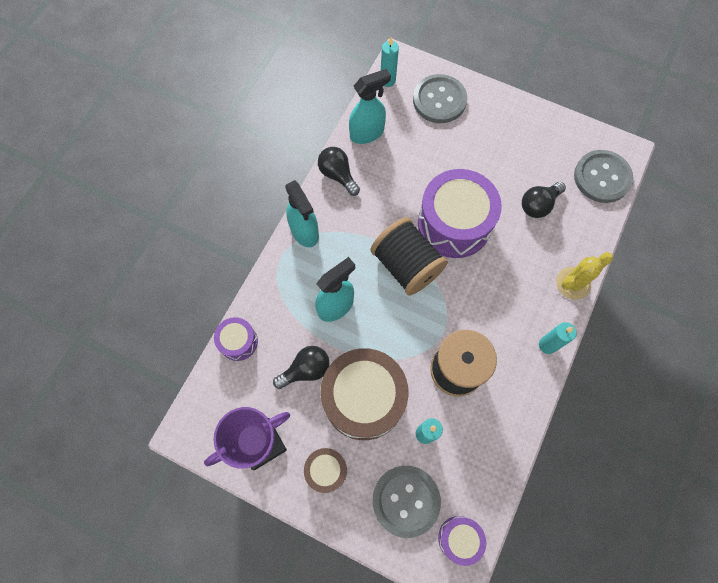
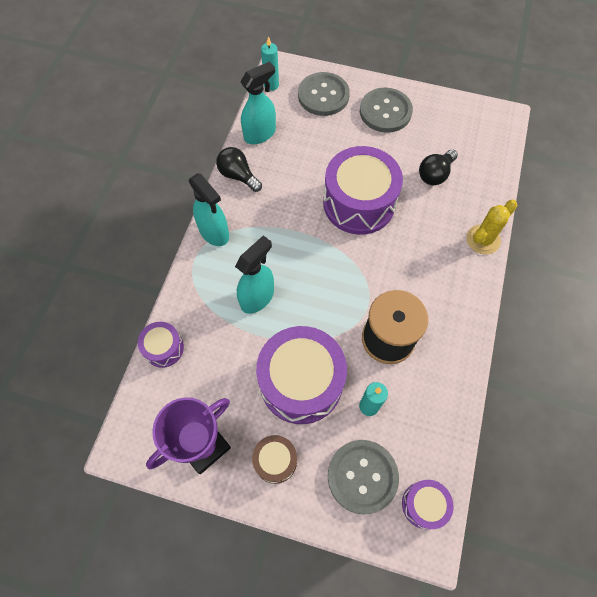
camera: 10 degrees left, 5 degrees down
black light bulb [273,346,330,389] -> none
brown drum [321,348,409,440] -> purple drum [256,326,347,424]
black spool [371,217,448,296] -> none
turquoise candle [539,322,577,354] -> none
grey button [574,150,634,203] -> grey button moved to [360,87,413,133]

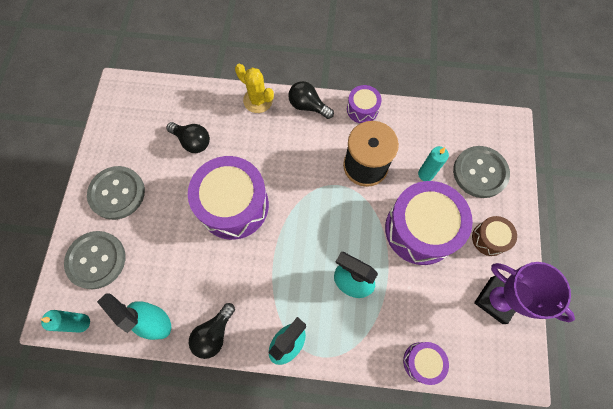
camera: 100 degrees left, 5 degrees up
purple drum [402,480,454,529] -> purple drum moved to [347,85,382,123]
none -> black light bulb [288,81,334,119]

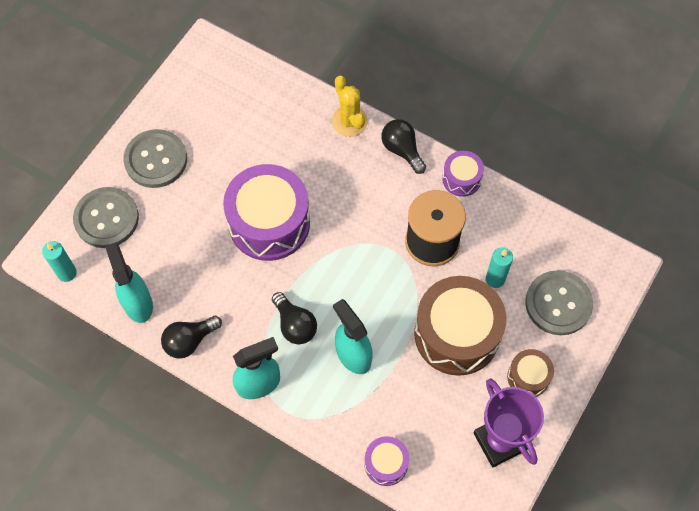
camera: 25 degrees right, 5 degrees down
black light bulb [166,122,210,153] -> black light bulb moved to [272,292,317,344]
purple drum [385,181,473,265] -> brown drum [414,276,507,376]

